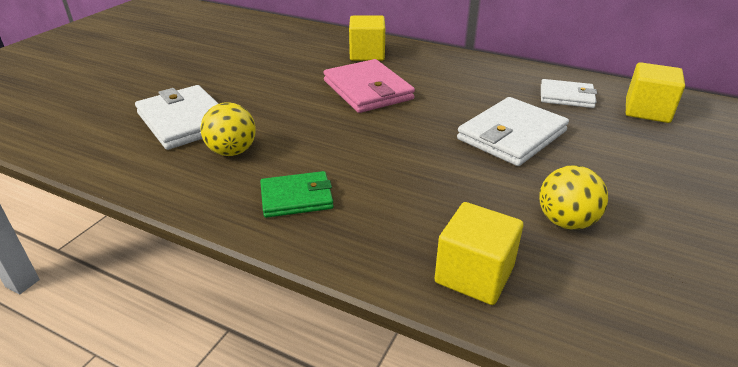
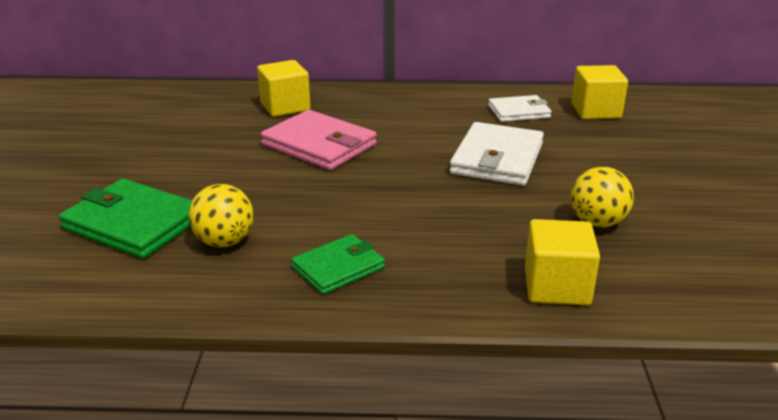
camera: 25 degrees left, 5 degrees down
white wallet [135,85,219,150] -> green wallet [59,179,192,259]

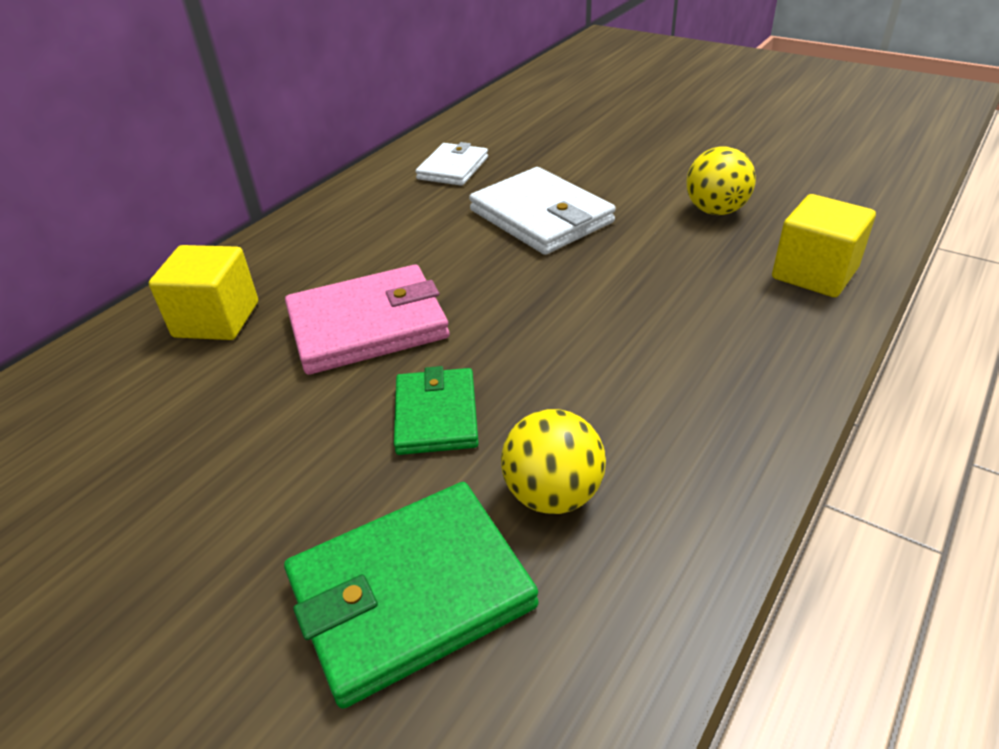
camera: 55 degrees left, 10 degrees up
green wallet [291,234,385,295] -> green wallet moved to [394,366,479,455]
yellow cube [571,65,628,119] -> none

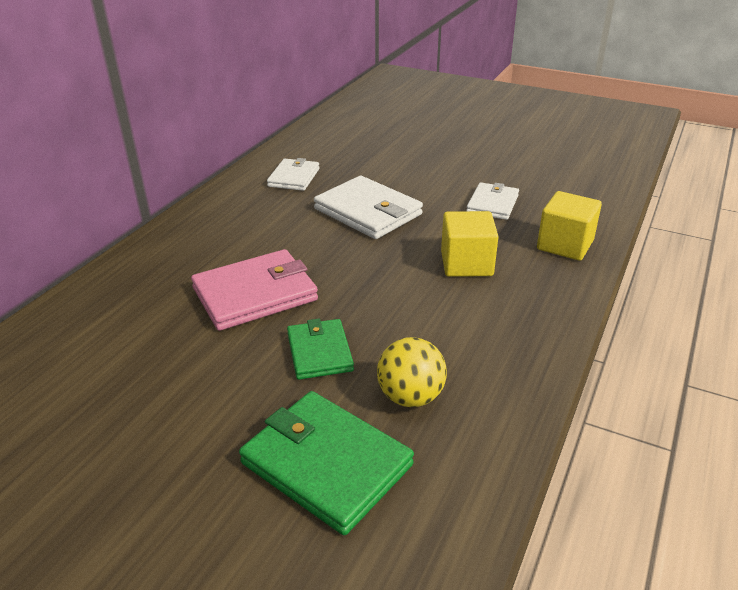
camera: 10 degrees left, 5 degrees down
yellow cube [149,245,258,340] -> yellow cube moved to [441,211,499,277]
green wallet [284,482,539,709] -> green wallet turned 75 degrees clockwise [239,391,414,535]
yellow ball [686,146,756,215] -> white wallet [466,182,519,220]

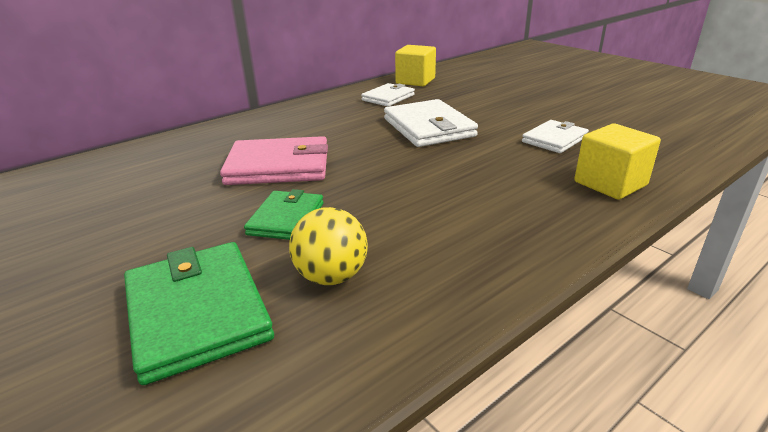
camera: 25 degrees right, 5 degrees down
yellow cube [441,211,499,277] -> yellow cube moved to [395,45,436,86]

